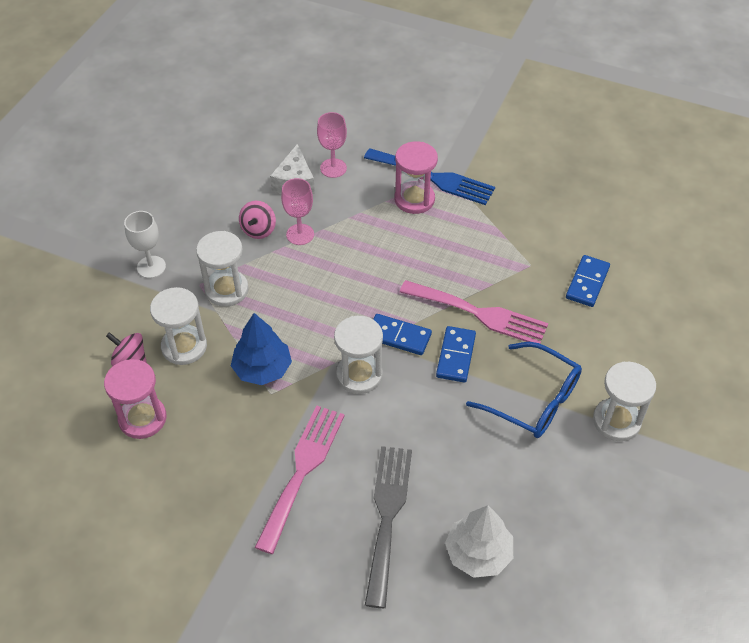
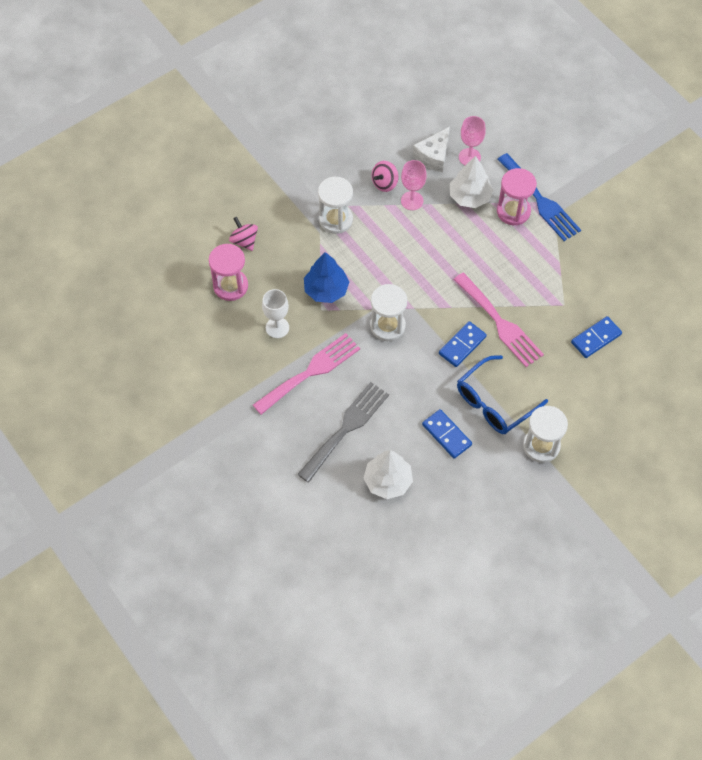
camera: 30 degrees right, 10 degrees up
white goblet [124,211,166,278] -> white goblet moved to [262,289,289,338]
white hourglass [150,287,207,365] -> none
blue domino [373,314,432,355] -> blue domino moved to [422,409,472,459]
blue glasses [466,342,582,438] -> blue glasses turned 75 degrees clockwise [457,355,548,434]
none -> white tree [450,156,493,208]

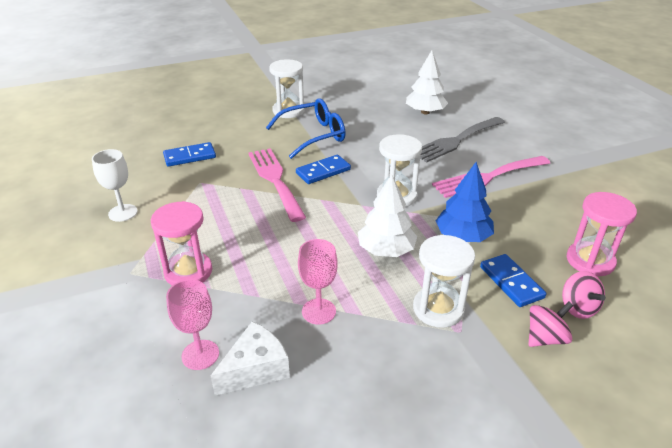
camera: 165 degrees left, 25 degrees down
white goblet [262,289,289,338] -> white goblet moved to [92,149,138,222]
pink spinning top [372,161,398,192] -> pink spinning top moved to [528,301,574,347]
blue domino [422,409,472,459] -> blue domino moved to [480,254,546,307]
white tree [450,156,493,208] -> white tree moved to [358,174,417,257]
blue fork [497,153,581,241] -> none

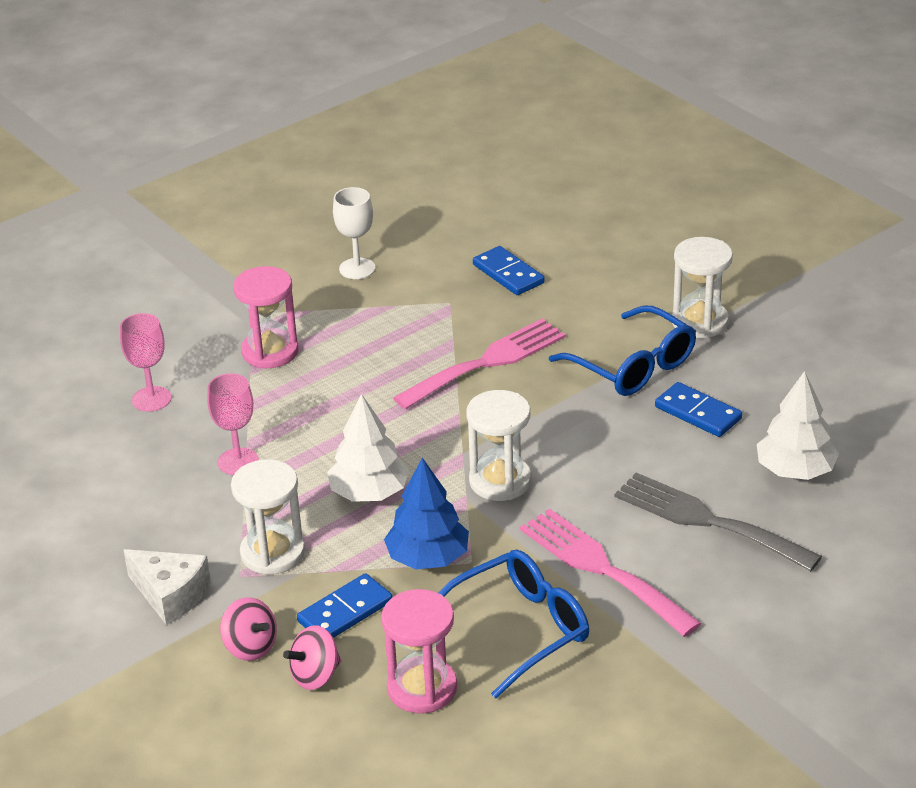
camera: 75 degrees right, 0 degrees up
white cheese [210,322,290,396] -> white cheese moved to [123,549,211,625]
blue domino [296,155,351,184] -> blue domino moved to [655,382,742,437]
none -> blue glasses [439,550,589,699]

